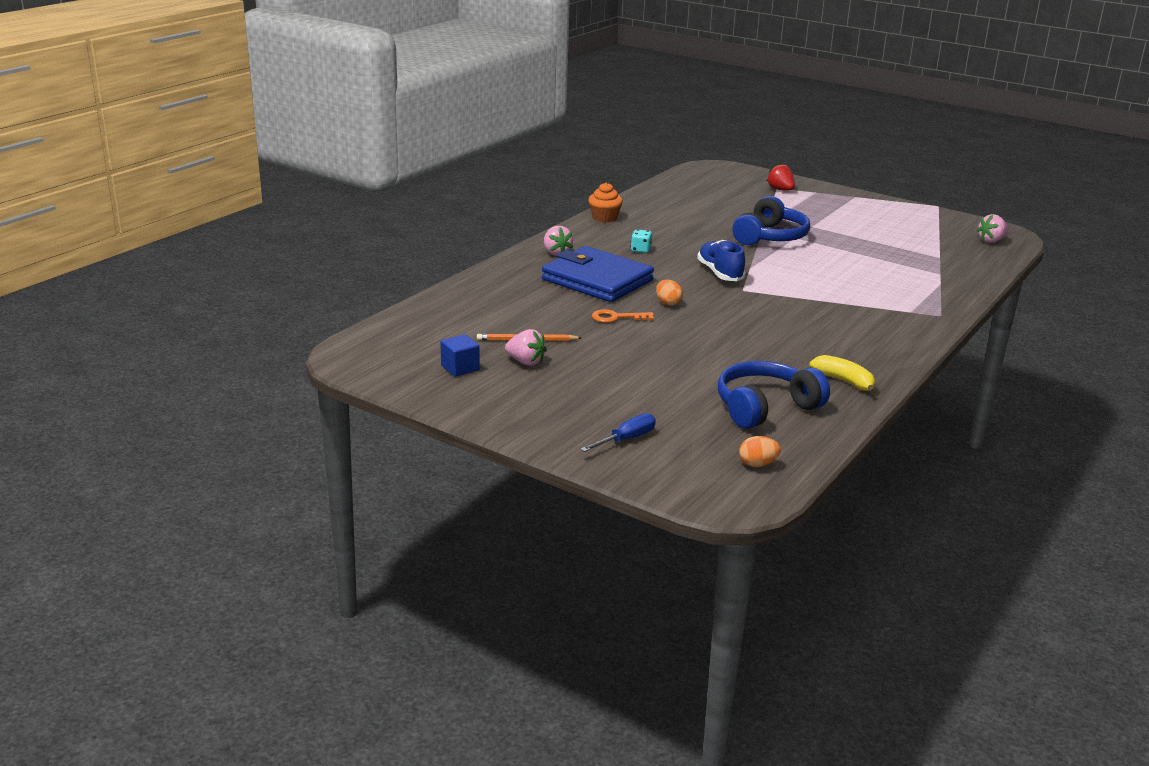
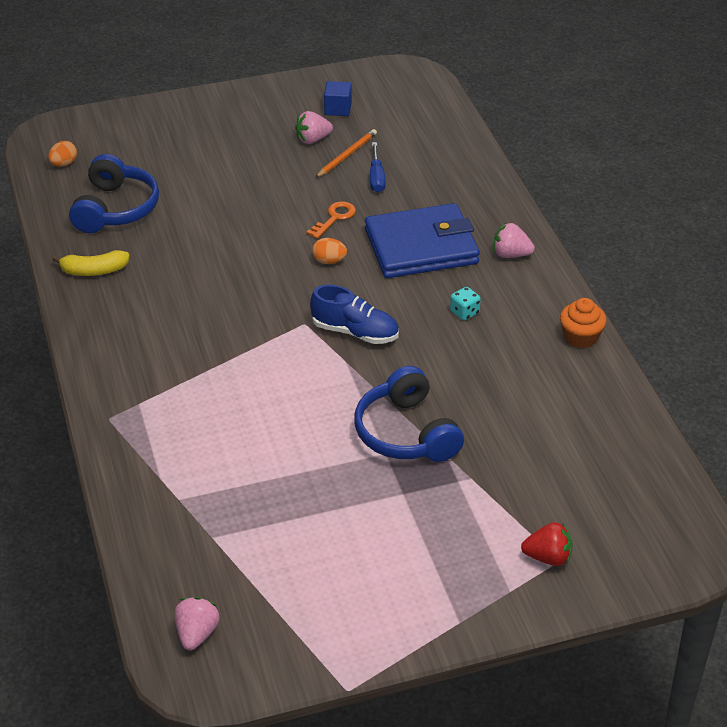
camera: 130 degrees right, 15 degrees up
blue screwdriver [581,413,656,452] -> blue screwdriver moved to [370,142,386,192]

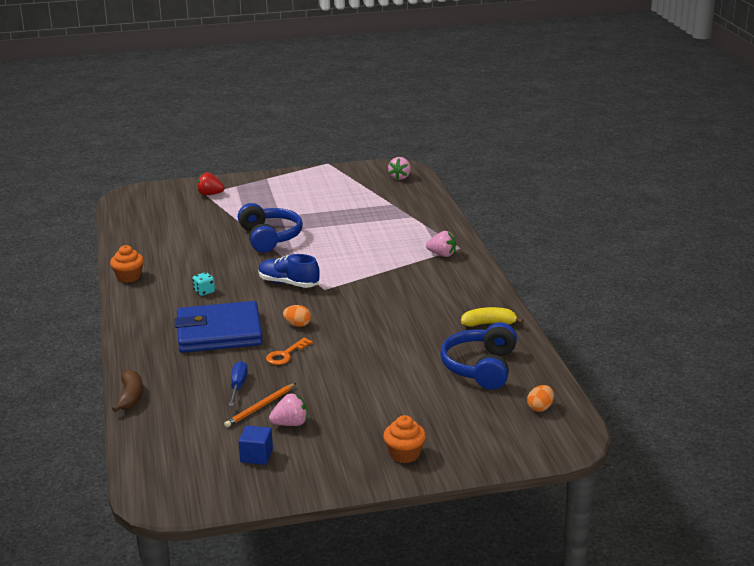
camera: 175 degrees left, 15 degrees down
pink strawberry [494,223,535,258] -> pink strawberry moved to [426,231,456,257]
none -> brown banana [112,369,143,412]
none -> orange cupcake [383,415,426,463]

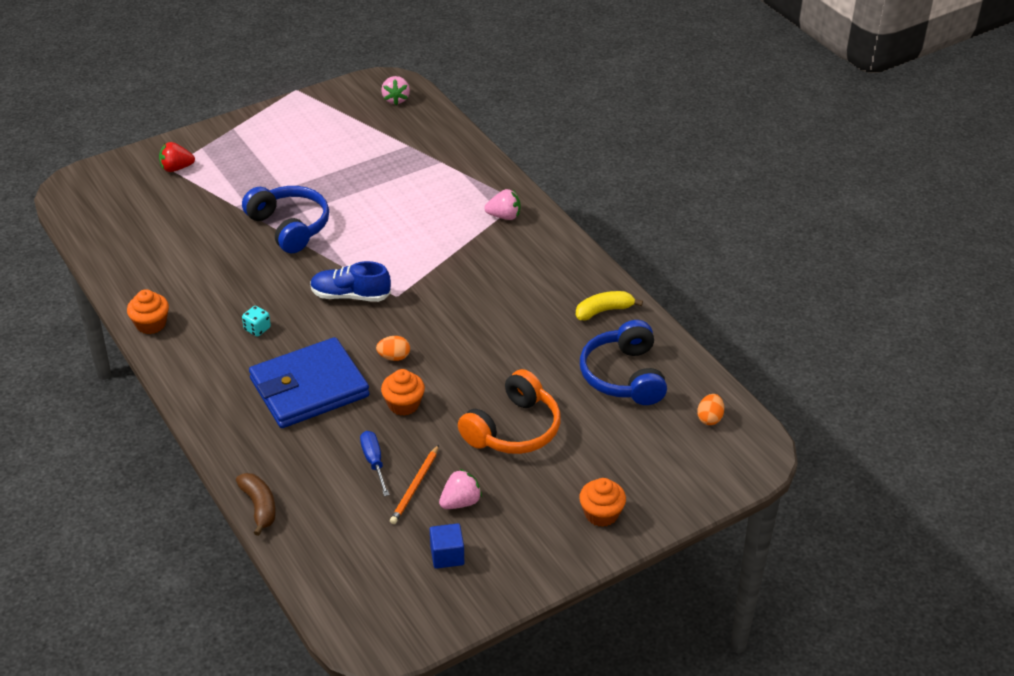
camera: 20 degrees left, 15 degrees up
orange key [266,338,313,365] -> orange cupcake [381,369,425,416]
none -> orange headphones [458,369,561,454]

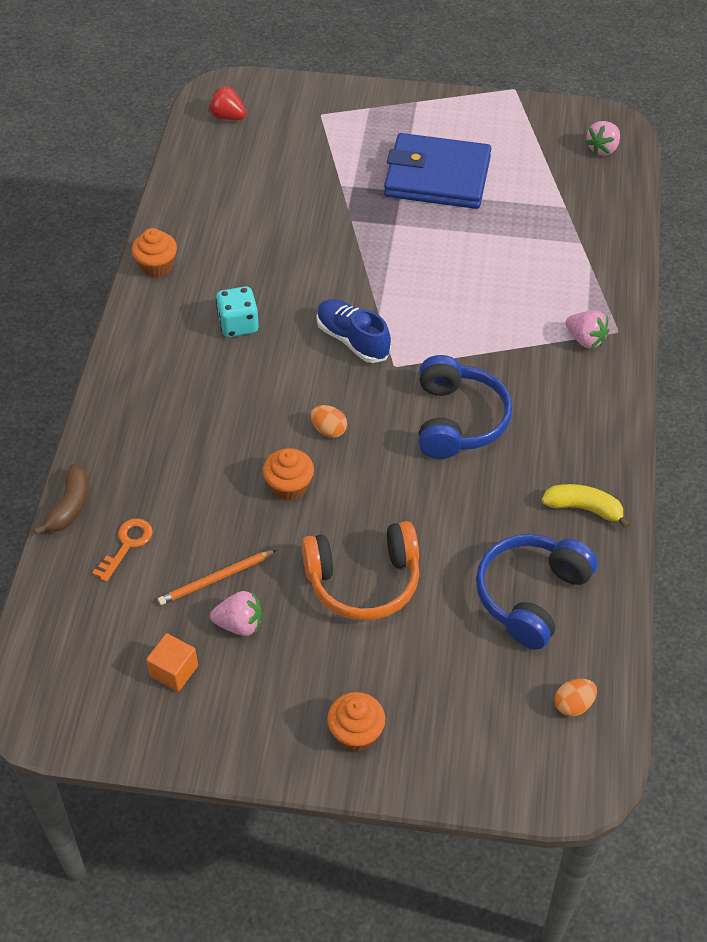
camera: 40 degrees right, 10 degrees up
red strawberry [159,142,195,172] -> red strawberry moved to [208,85,247,120]
blue headphones [242,186,329,253] -> blue headphones moved to [418,355,513,459]
turquoise dice [242,306,271,337] -> turquoise dice [216,286,259,337], size x1.53
blue wallet [249,337,370,428] -> blue wallet moved to [384,133,491,209]
blue screwdriver [360,431,389,496] -> none
blue cube [430,523,464,569] -> orange cube [146,633,198,692]
none -> orange key [92,518,153,582]

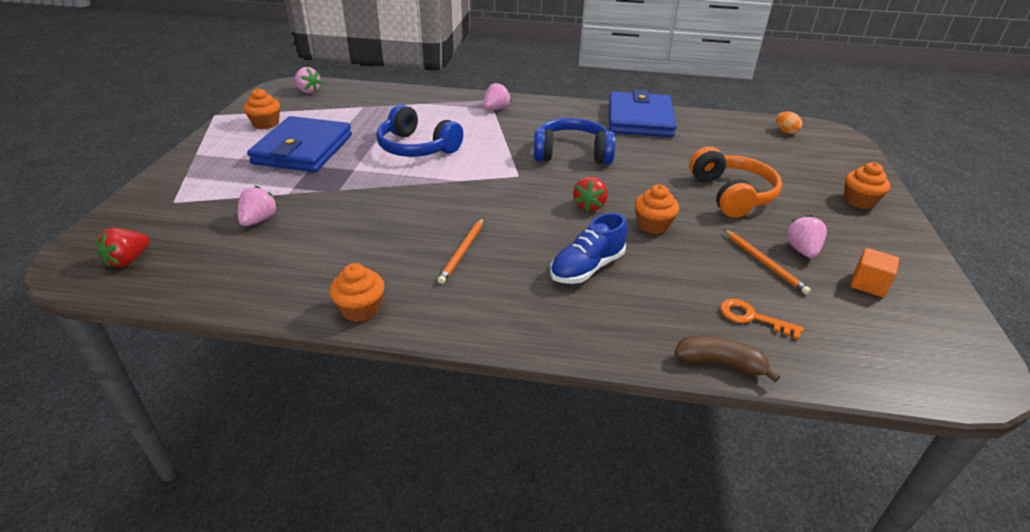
camera: 90 degrees left, 15 degrees down
turquoise dice [216,286,259,337] -> orange pencil [437,218,484,284]
orange egg [311,405,347,438] -> red strawberry [573,177,608,212]
blue shoe [316,299,391,363] -> blue shoe moved to [550,213,627,284]
blue headphones [476,534,598,650] -> blue headphones moved to [376,105,463,157]
yellow banana [542,484,630,528] -> blue wallet [609,90,677,137]
none -> pink strawberry [238,186,278,226]
none -> orange cupcake [243,88,280,129]

